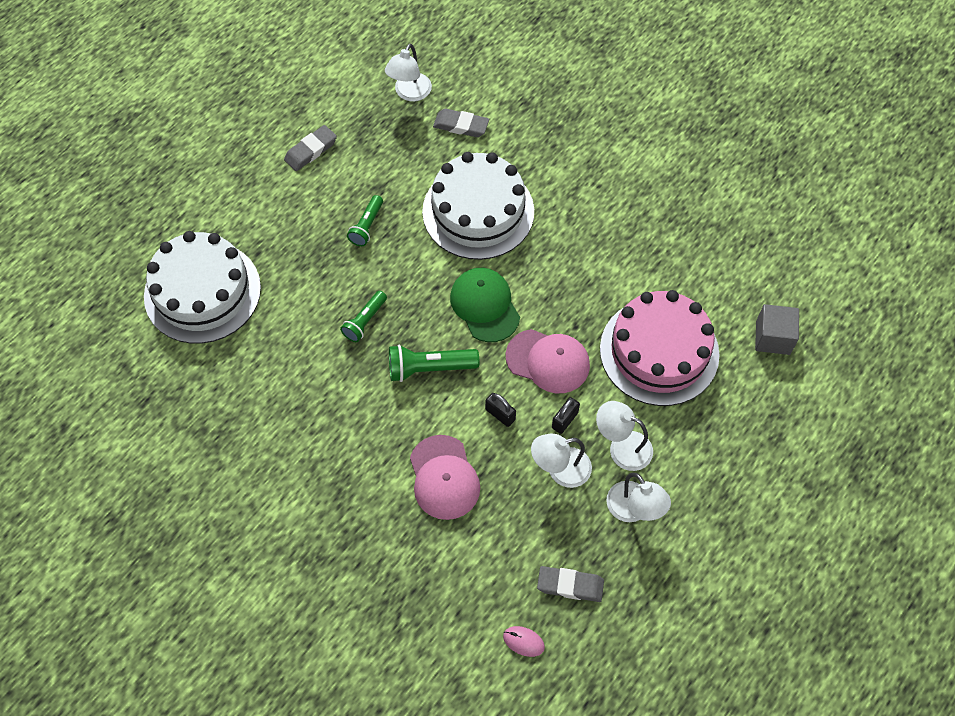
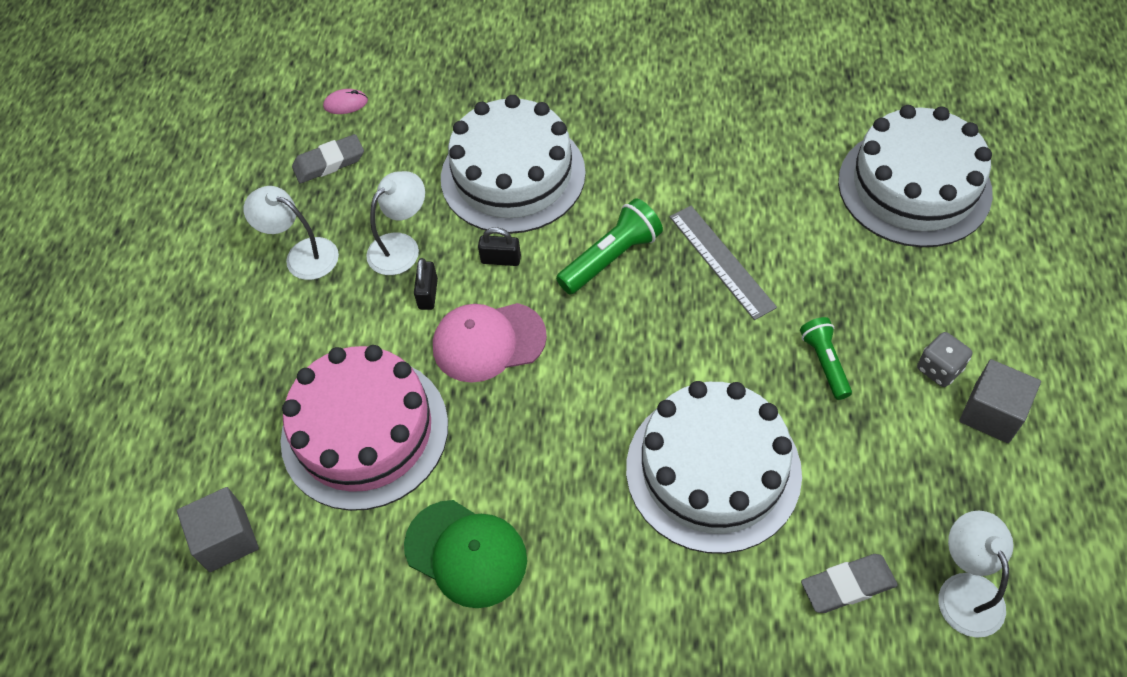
camera: 150 degrees right, 5 degrees down
grey eraser [284,125,337,171] -> grey cube [959,359,1041,443]
green flashlight [340,291,387,342] -> grey ruler [670,206,777,320]
pink cap [410,435,480,520] -> white cake [441,95,586,234]
green cap [450,268,520,342] -> green cap moved to [404,500,527,608]
white lamp [596,401,653,471] -> none
none -> grey dice [917,332,972,387]

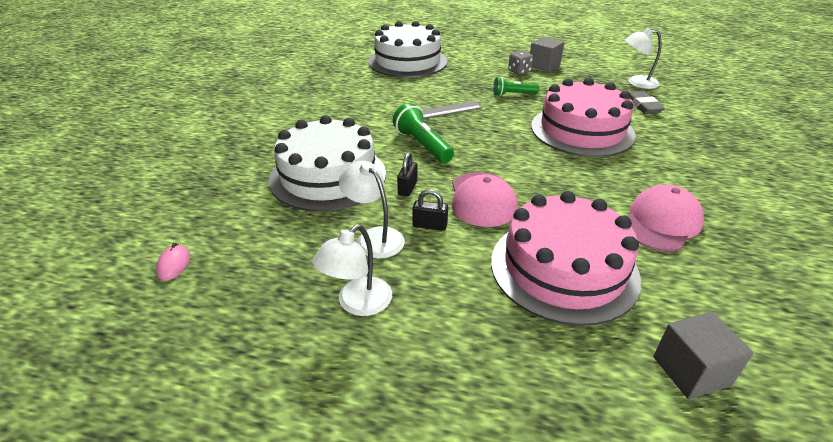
camera: 85 degrees left, 20 degrees down
grey eraser [292,134,364,184] -> none
green cap [404,500,527,608] -> pink cap [628,185,704,251]
white cake [626,381,802,554] -> pink cake [531,78,636,157]

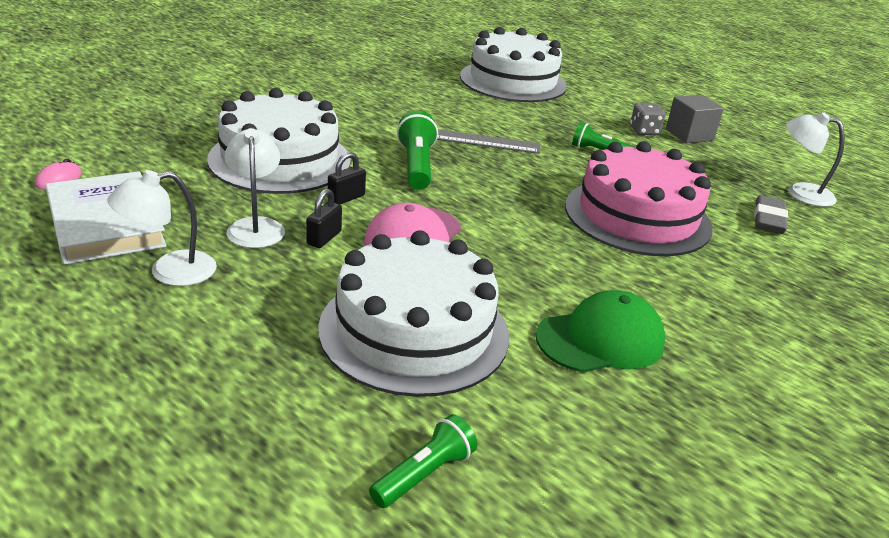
camera: 25 degrees right, 5 degrees down
black padlock [412,189,448,231] -> black padlock turned 75 degrees clockwise [306,189,342,248]
pink cake [491,191,641,326] -> white cake [318,230,509,397]
pink cap [628,185,704,251] -> green cap [536,290,665,373]
grey cube [653,312,753,399] -> green flashlight [369,414,477,508]
none -> white book [45,171,167,264]

